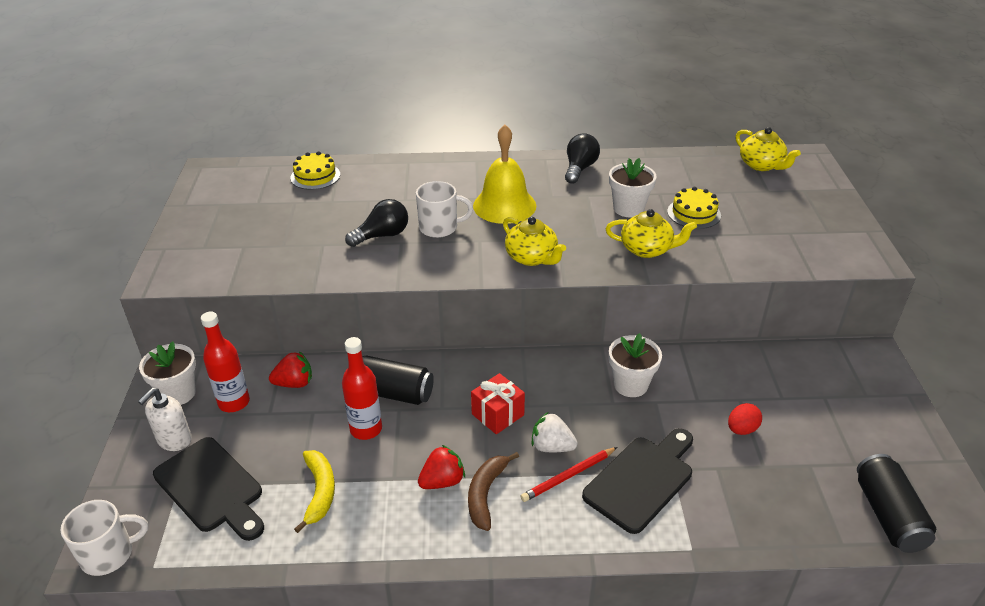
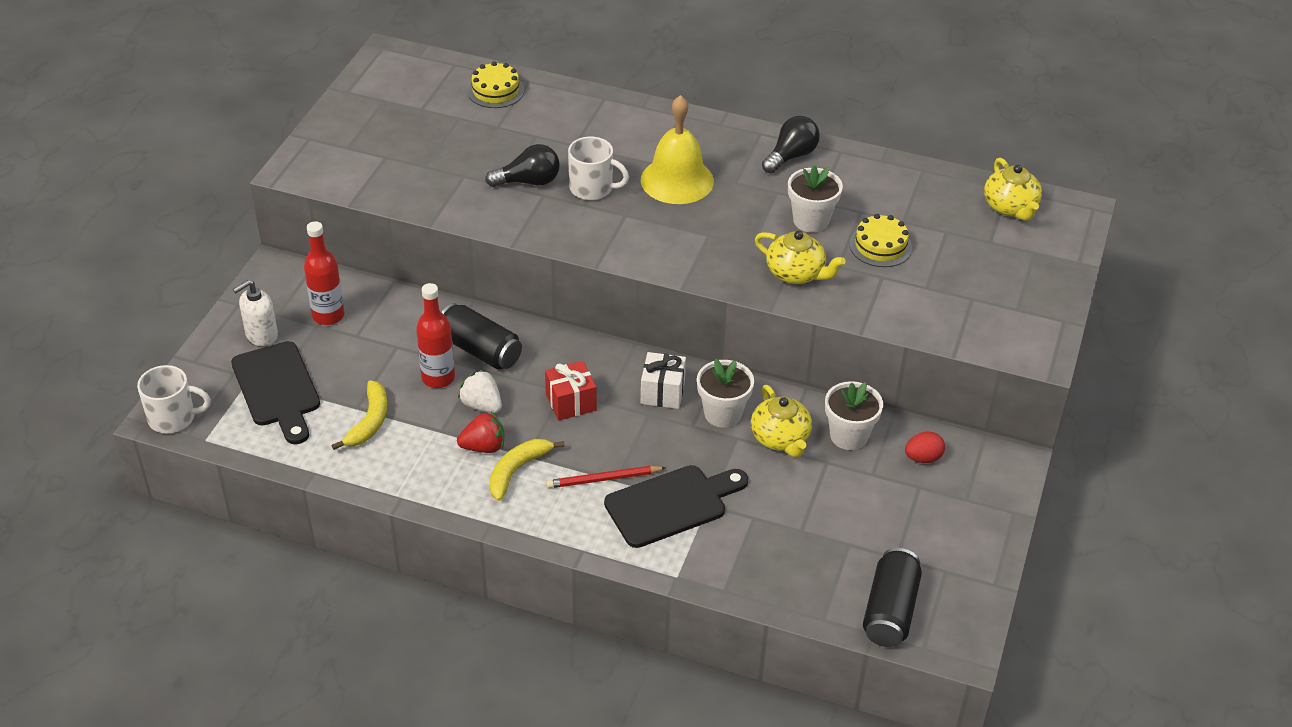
camera: 20 degrees right, 5 degrees up
white flower pot [139,341,196,405] -> white flower pot moved to [825,381,883,450]
red strawberry [269,351,312,388] -> none
brown banana [468,452,519,531] -> yellow banana [489,439,565,501]
yellow teapot [503,217,566,266] -> yellow teapot moved to [751,385,812,458]
white strawberry [531,412,578,452] -> white strawberry moved to [458,370,502,413]
red egg [728,403,762,435] -> red egg moved to [905,432,945,463]
none -> white gift [641,352,686,409]

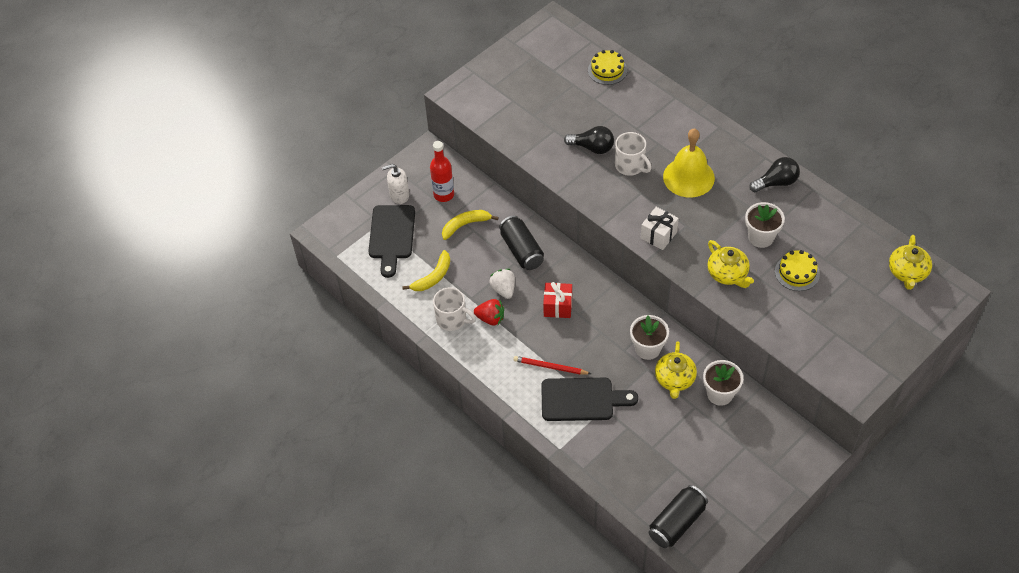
camera: 30 degrees right, 10 degrees up
white mug [137,365,211,433] -> white mug moved to [433,287,476,331]
red bottle [416,283,455,388] -> none
yellow banana [489,439,565,501] -> yellow banana moved to [442,210,499,240]
white gift [641,352,686,409] -> white gift moved to [641,207,679,250]
red egg [905,432,945,463] -> none

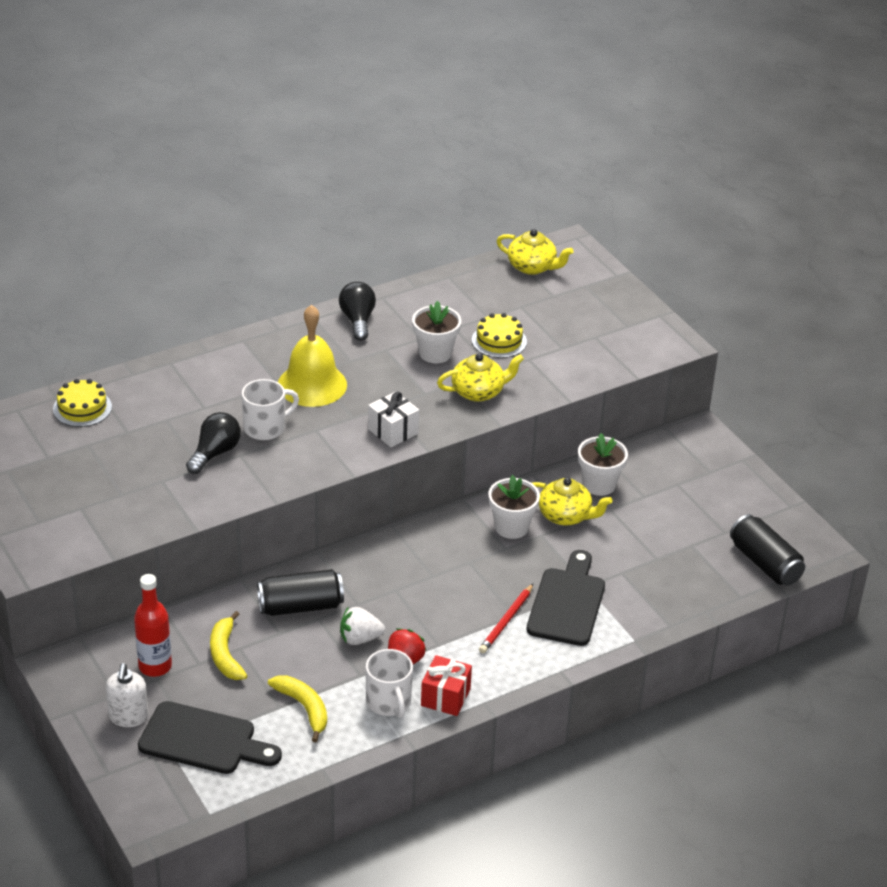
camera: 80 degrees left, 15 degrees down
white mug [433,287,476,331] -> white mug turned 120 degrees clockwise [366,649,413,718]
red gift [543,282,572,318] -> red gift moved to [421,655,472,716]

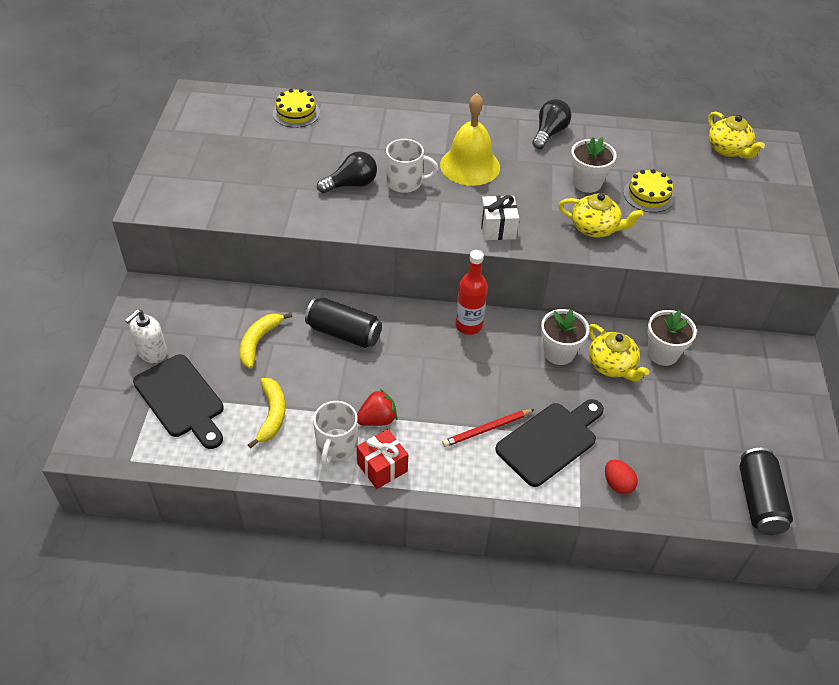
camera: 35 degrees right, 10 degrees up
red bottle [134,574,172,677] -> red bottle moved to [455,250,488,335]
white strawberry [340,607,385,645] -> none
none -> red egg [605,460,638,495]

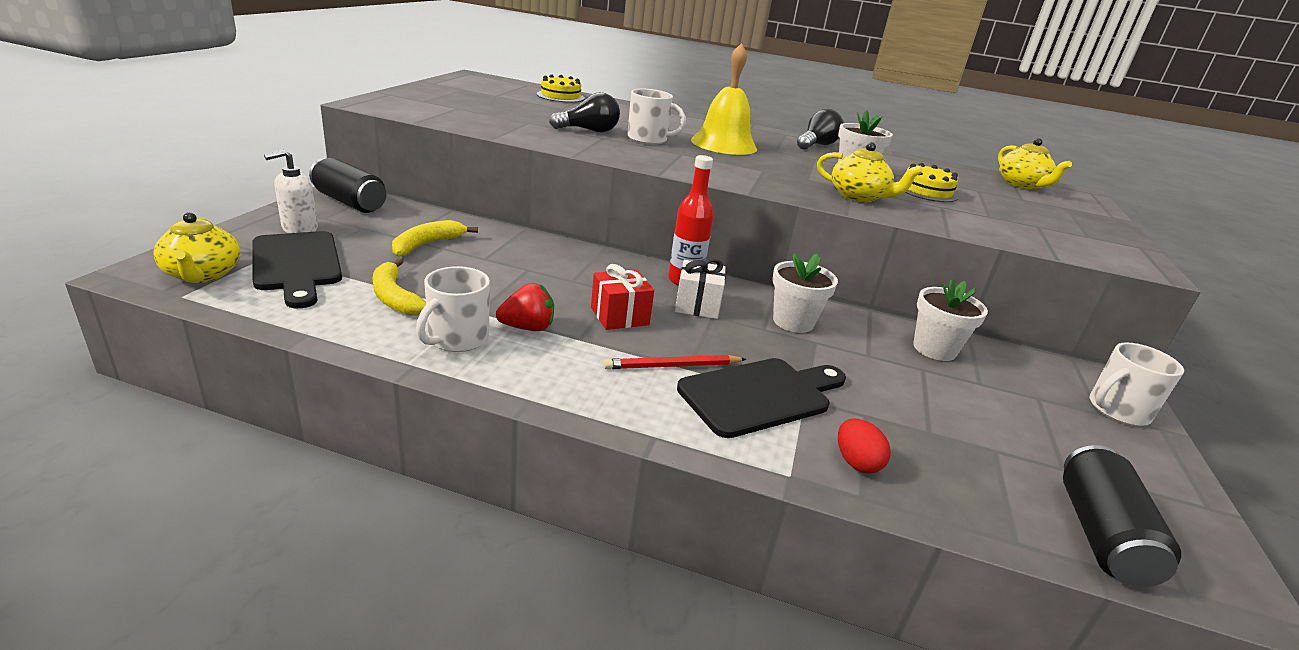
camera: 10 degrees right, 20 degrees down
yellow banana [248,378,285,449] -> yellow banana turned 135 degrees clockwise [373,258,426,316]
black can [305,298,382,348] -> black can moved to [309,158,386,213]
red gift [357,429,408,489] -> red gift moved to [591,264,654,330]
white gift [480,195,519,240] -> white gift moved to [675,258,726,319]
yellow teapot [589,324,649,382] -> yellow teapot moved to [153,212,240,283]
none -> white mug [1090,342,1184,426]

